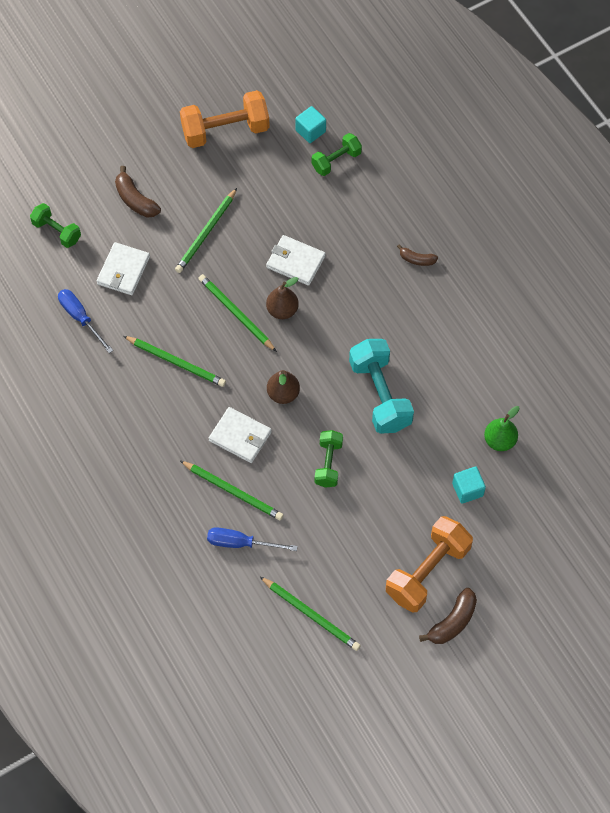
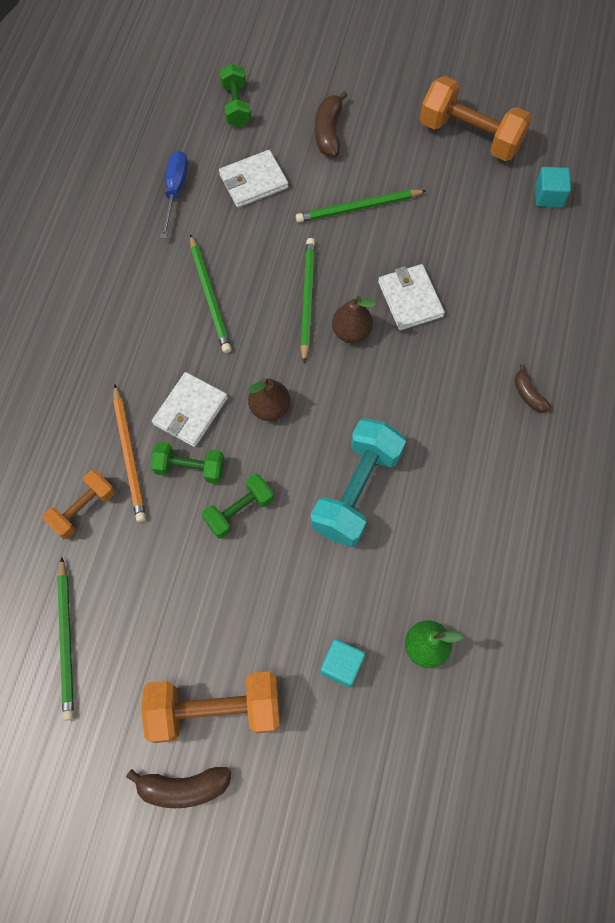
camera: 45 degrees right, 5 degrees up
green pencil [180,461,283,520] -> orange pencil [113,384,146,522]
blue screwdriver [207,527,298,551] -> orange dumbbell [43,470,115,539]
white wallet [209,407,272,463] -> white wallet turned 45 degrees clockwise [152,372,228,447]
green dumbbell [312,133,362,176] -> green dumbbell moved to [151,442,225,484]

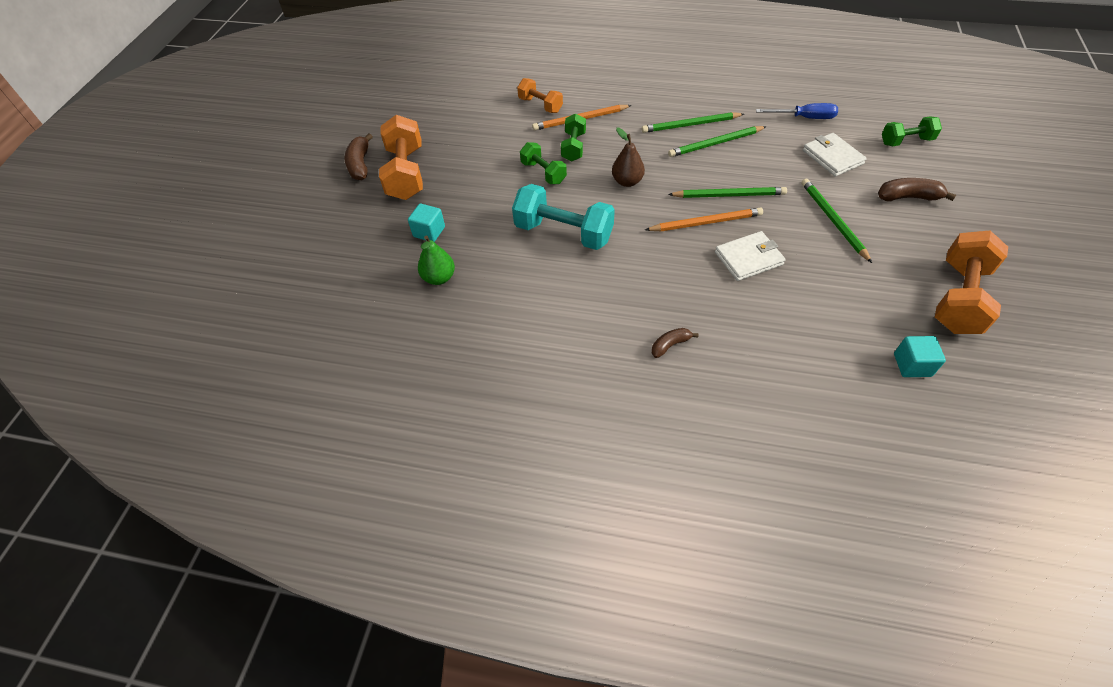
camera: 90 degrees right, 15 degrees down
green pencil [57,557,74,720] -> green pencil moved to [642,112,744,133]
white wallet [152,372,228,447] -> none
brown pear [332,296,376,343] -> orange pencil [645,208,763,232]

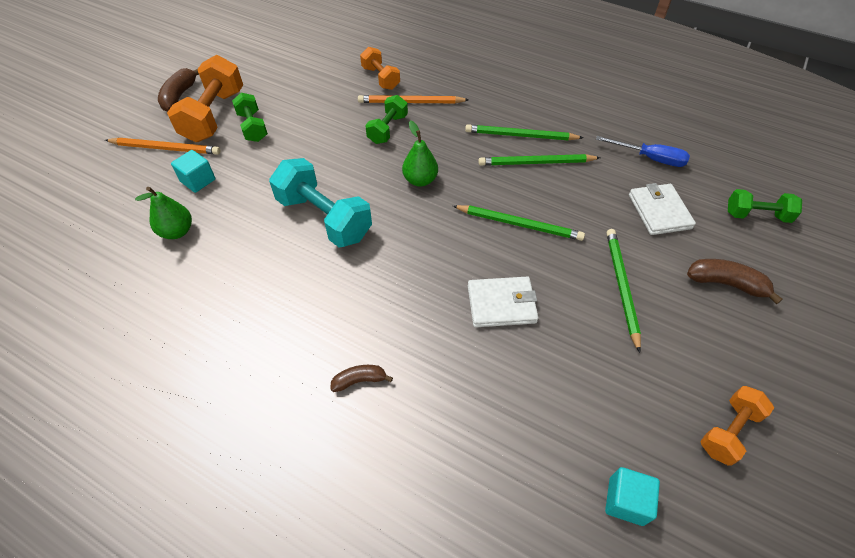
camera: 15 degrees right, 0 degrees up
green dumbbell [520,142,567,184] -> green dumbbell moved to [232,93,268,142]
brown pear [612,128,645,187] -> green pear [402,120,438,187]
orange pencil [645,208,763,232] -> orange pencil moved to [105,138,220,155]
orange dumbbell [935,231,1008,334] -> orange dumbbell [700,386,774,466], size x0.58

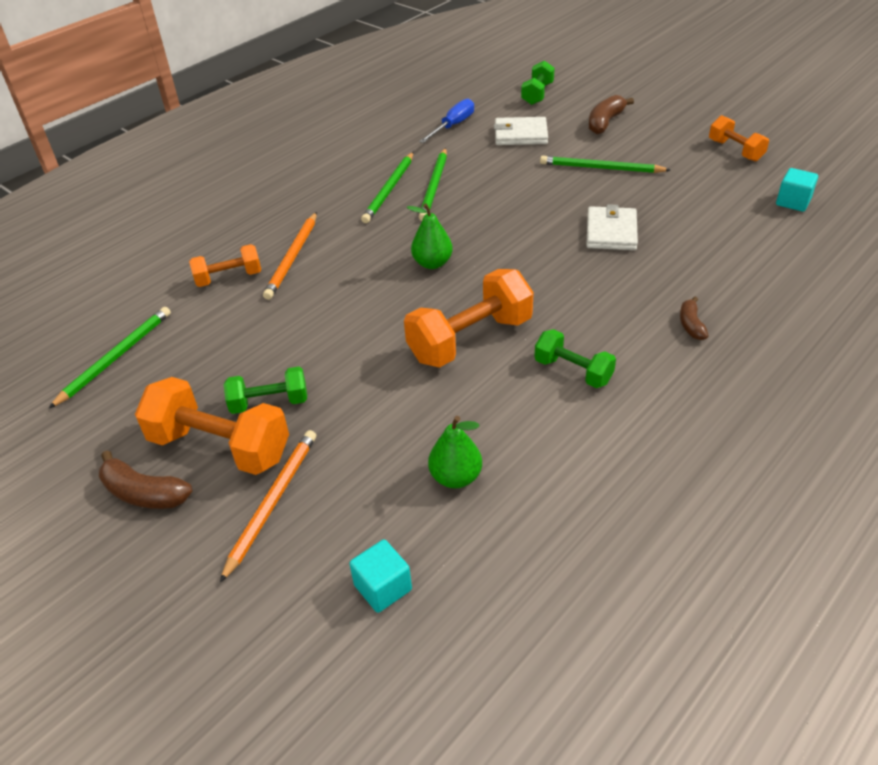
camera: 75 degrees left, 10 degrees down
turquoise cube [171,150,215,193] -> turquoise cube moved to [349,539,412,613]
turquoise dumbbell [269,158,372,247] -> orange dumbbell [404,269,534,368]
green dumbbell [365,95,408,144] -> green dumbbell moved to [534,329,616,388]
green pencil [453,205,585,241] -> green pencil moved to [48,307,171,409]

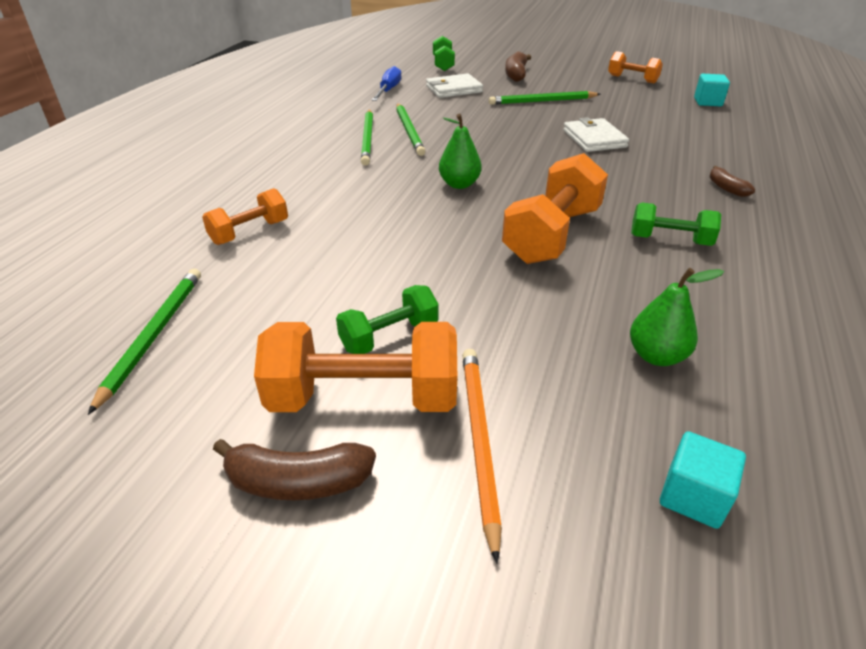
camera: 25 degrees left, 5 degrees down
orange pencil [263,212,317,300] -> none

